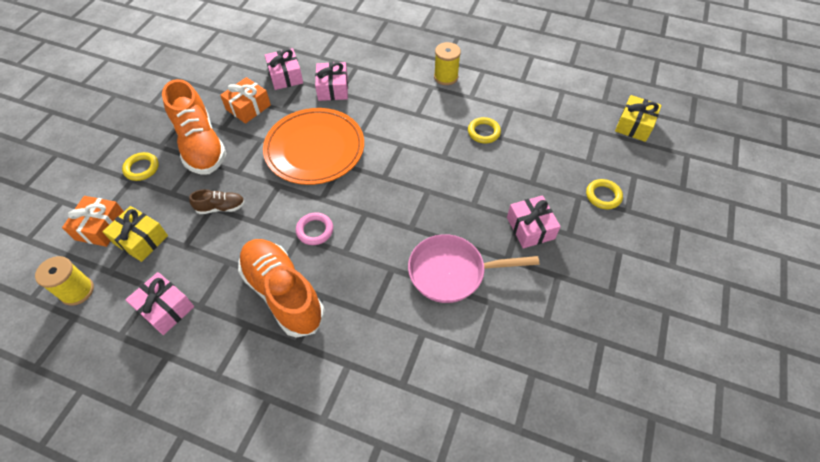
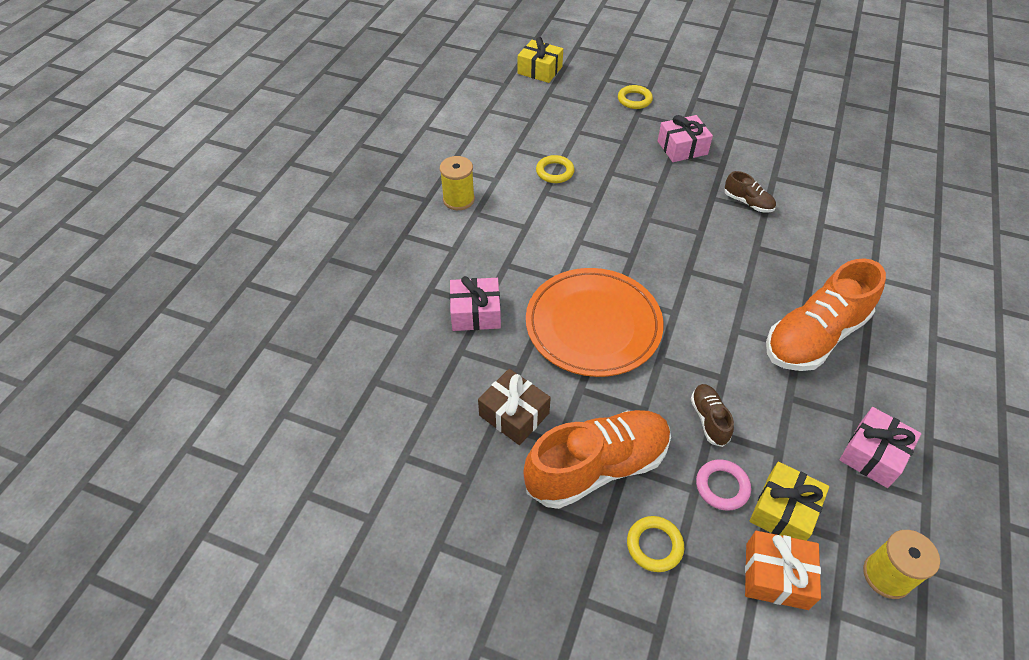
camera: 90 degrees left, 5 degrees down
orange gift [220,77,271,124] -> brown gift [478,369,551,445]
pink gift [265,48,303,90] -> none
pink ring [296,212,333,245] -> pink ring moved to [696,459,751,511]
pink pan [408,234,539,303] -> brown shoe [725,171,776,213]

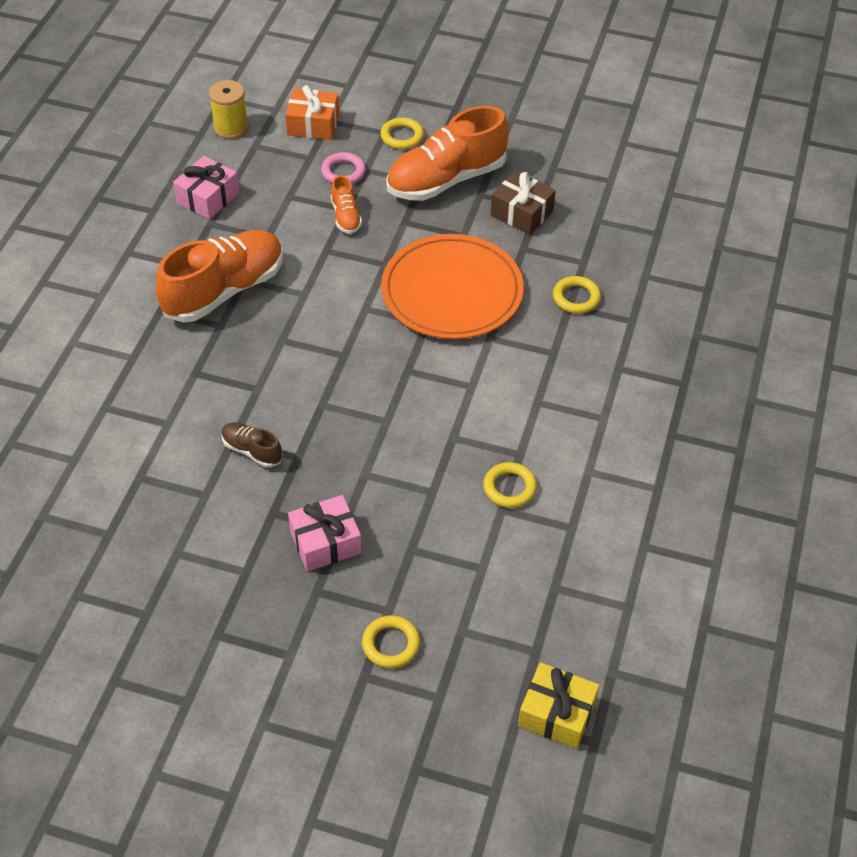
camera: 175 degrees right, 0 degrees up
yellow spool [440,156,475,210] -> none
pink gift [450,276,501,331] -> yellow ring [553,276,601,314]
brown shoe [691,384,734,447] -> orange shoe [331,175,362,234]
yellow gift [749,462,829,541] -> none

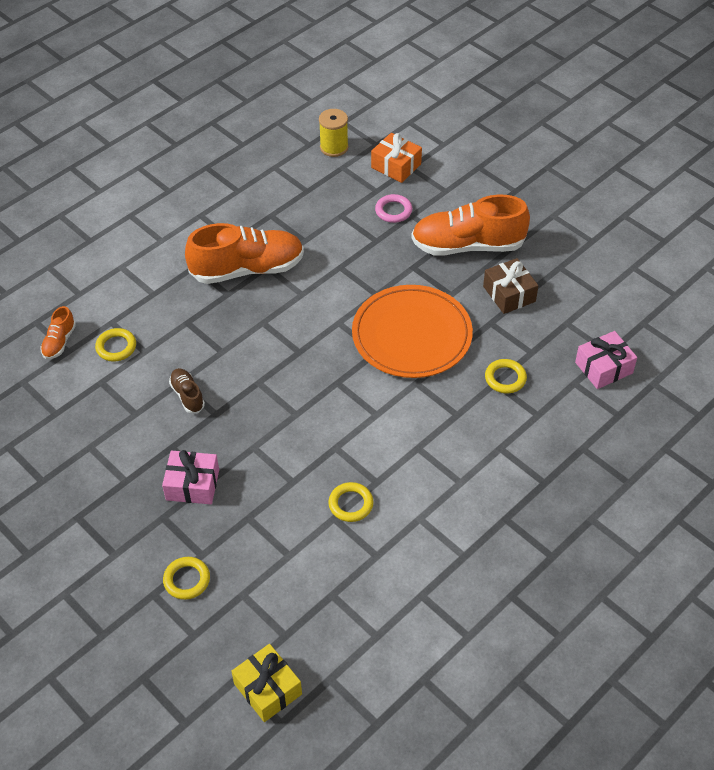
camera: 30 degrees right, 0 degrees up
pink gift [173,156,240,220] -> pink gift moved to [575,331,637,389]
orange shoe [331,175,362,234] -> orange shoe moved to [40,306,76,359]
yellow ring [380,117,424,149] -> yellow ring moved to [95,328,136,362]

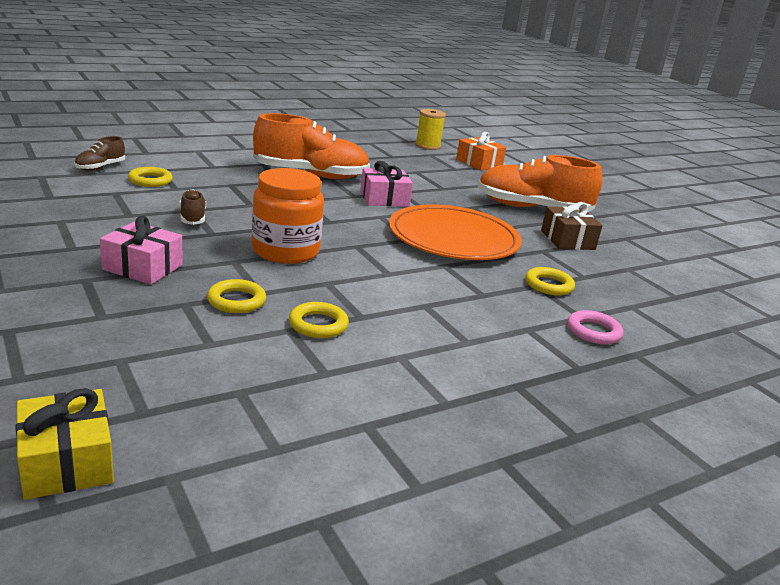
camera: 10 degrees right, 25 degrees down
orange shoe [40,306,76,359] -> brown shoe [74,136,125,171]
yellow ring [163,557,210,600] -> yellow ring moved to [207,279,266,313]
pink ring [375,194,412,223] -> pink ring moved to [568,310,623,344]
pink gift [575,331,637,389] -> pink gift moved to [360,161,413,207]
none -> orange jar [252,168,324,264]

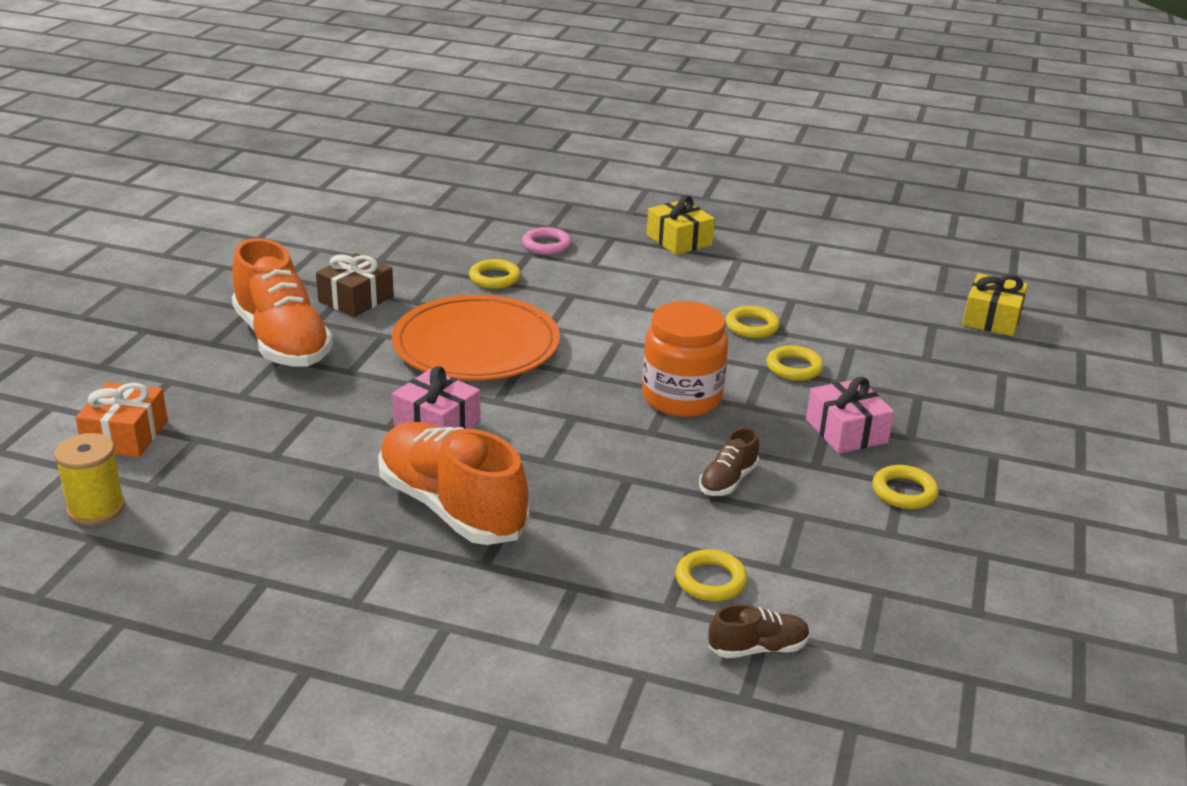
camera: 130 degrees left, 5 degrees up
none -> yellow gift [646,195,715,255]
none -> yellow ring [872,465,939,509]

